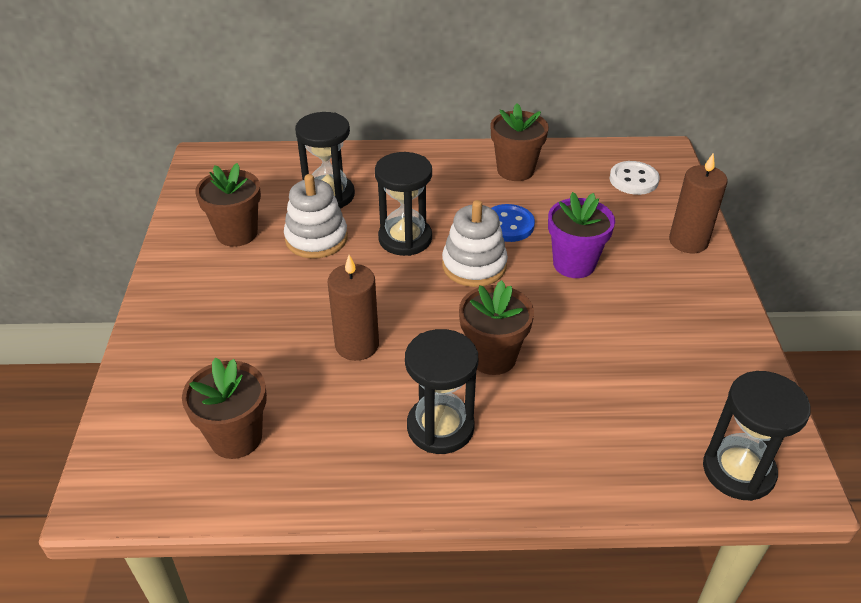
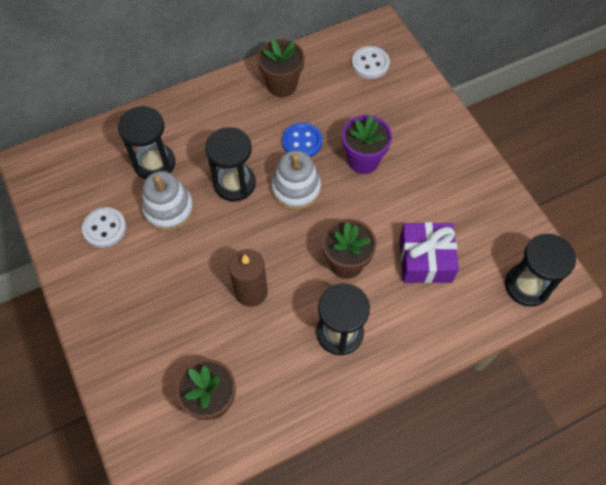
camera: 25 degrees left, 20 degrees up
brown flower pot [195,163,261,247] -> white button [82,207,126,248]
brown candle [669,153,728,253] -> none
none -> purple gift [399,222,459,283]

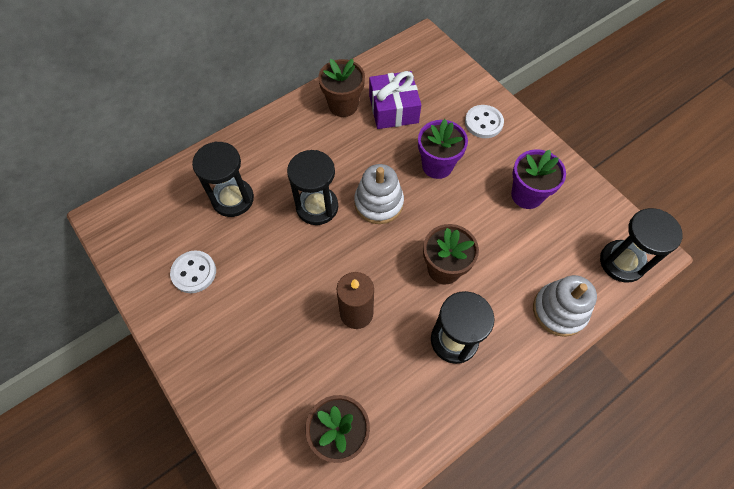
camera: 10 degrees left, 0 degrees up
white stacking toy [142,171,194,231] -> white stacking toy moved to [533,275,597,337]
blue button [282,122,322,157] -> none
white button [352,46,390,79] -> white button moved to [465,105,504,138]
purple gift [399,222,459,283] -> purple gift moved to [369,71,421,129]
none -> purple flower pot [511,149,566,209]

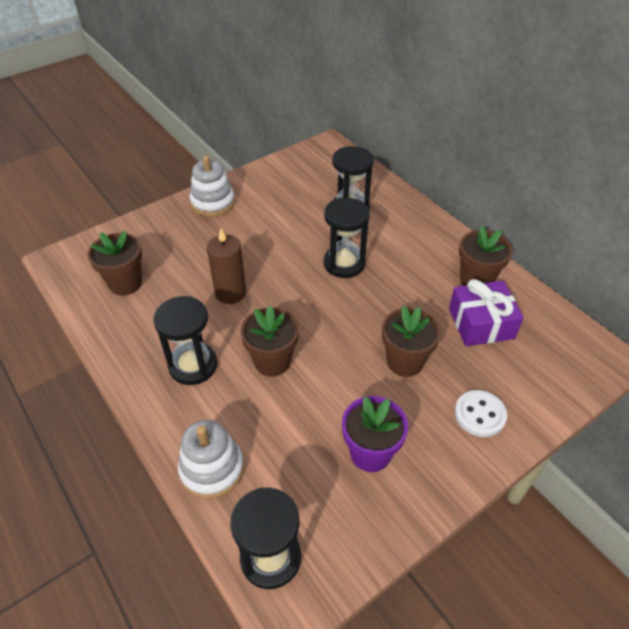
camera: 90 degrees right, 15 degrees down
white button [170,250,216,293] -> none
white stacking toy [354,164,404,224] -> white stacking toy moved to [190,156,235,217]
purple flower pot [418,119,468,179] -> brown flower pot [382,305,441,377]

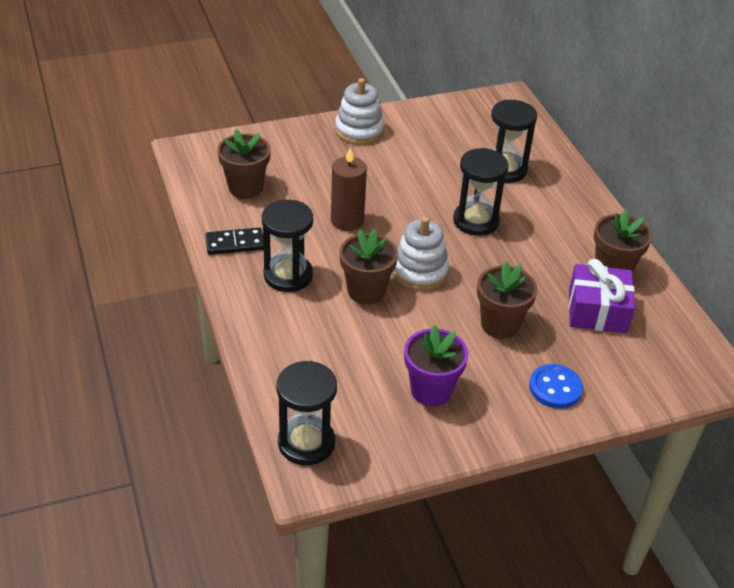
camera: 15 degrees right, 5 degrees down
white stacking toy [178,420,244,499] -> white stacking toy moved to [392,217,449,290]
white button [455,390,507,437] -> blue button [529,364,583,409]
none -> black domino [205,228,264,255]

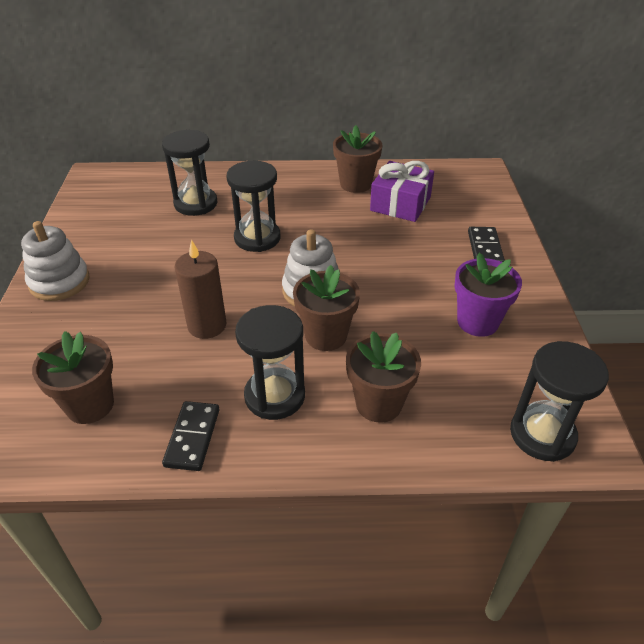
camera: 70 degrees left, 0 degrees up
brown flower pot [477,261,538,339] -> brown flower pot moved to [346,331,421,423]
blue button [529,364,583,409] -> black domino [468,227,505,262]

